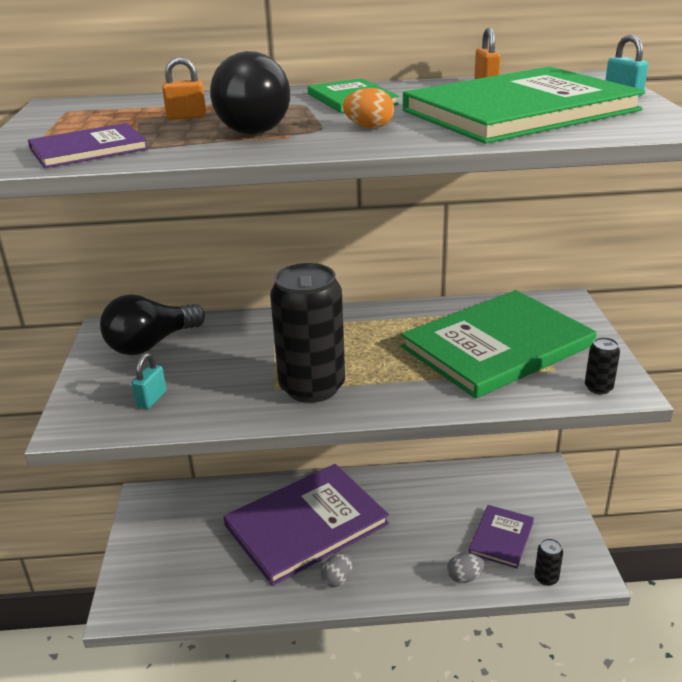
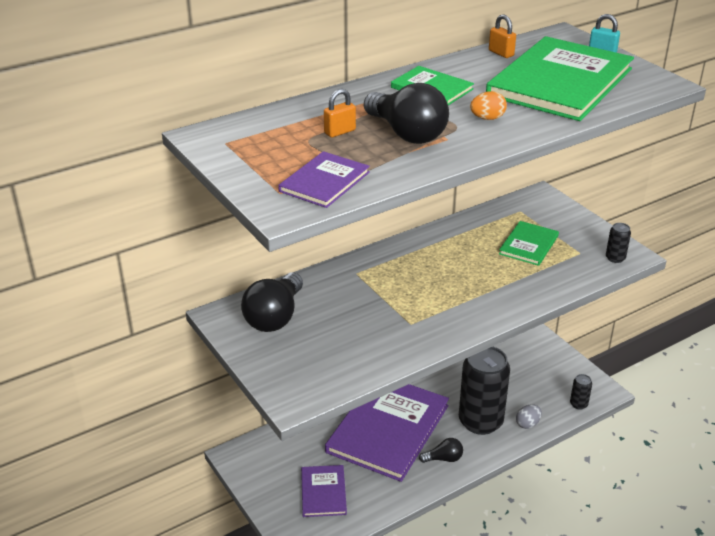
camera: 30 degrees left, 5 degrees up
turquoise padlock [131,353,167,409] -> none
black can [270,263,345,403] -> black can moved to [459,347,510,435]
grey egg [321,553,353,587] -> black light bulb [419,438,463,463]
green book [401,290,597,398] -> green book [499,221,559,266], size x0.49
purple book [468,505,534,568] -> purple book moved to [301,465,347,517]

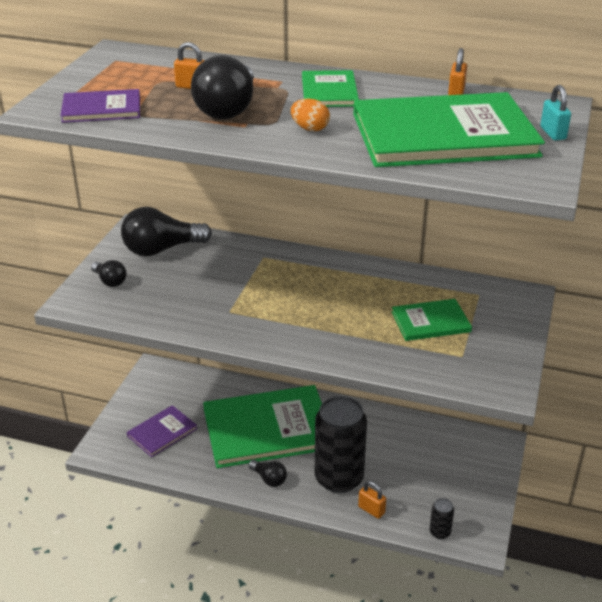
camera: 50 degrees right, 0 degrees up
purple book [325,384,449,482] -> green book [203,385,322,468]
grey egg [516,405,542,429] -> orange padlock [358,481,386,519]
black can [606,223,631,263] -> none
none -> black light bulb [91,260,126,287]

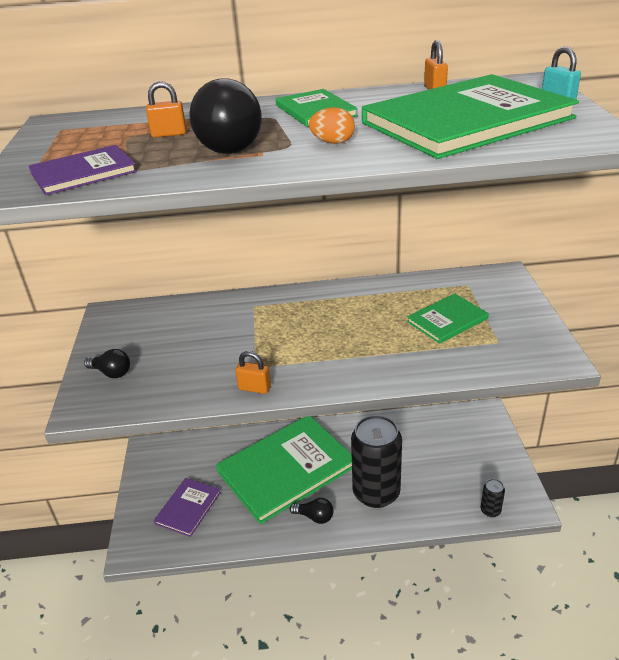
camera: 20 degrees left, 0 degrees up
black light bulb [121,207,212,256] -> none
orange padlock [358,481,386,519] -> orange padlock moved to [235,351,271,394]

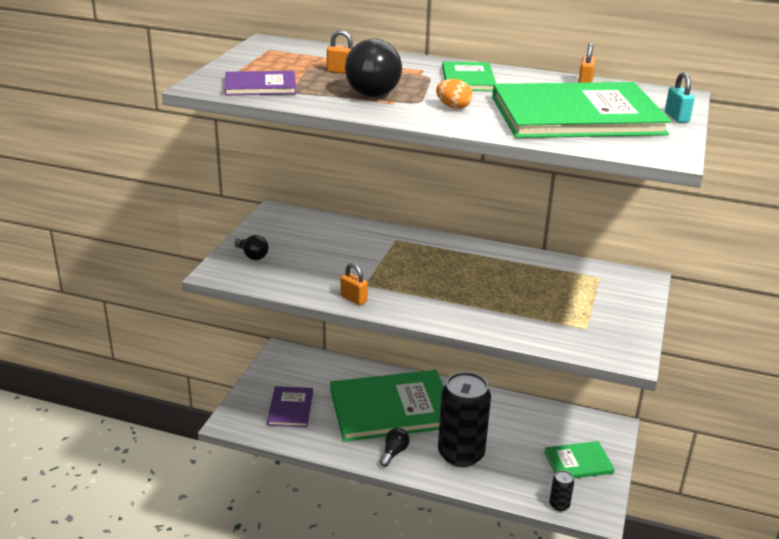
camera: 20 degrees right, 5 degrees down
purple book [154,478,221,537] -> purple book turned 45 degrees counterclockwise [267,386,313,427]
black light bulb [290,498,333,524] -> black light bulb turned 105 degrees counterclockwise [380,428,410,467]
green book [407,294,489,344] -> green book moved to [544,441,615,479]

